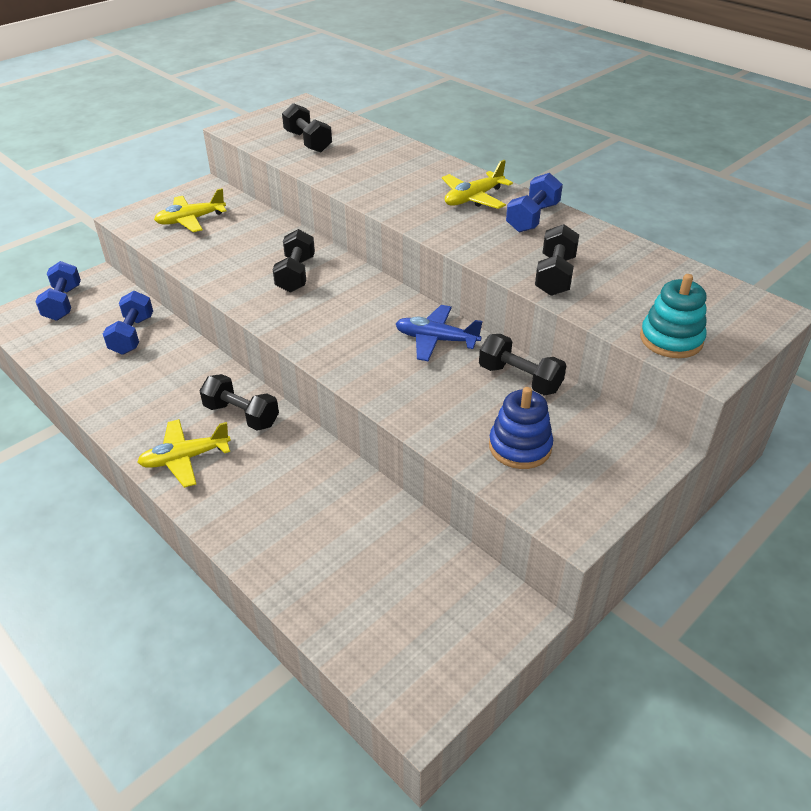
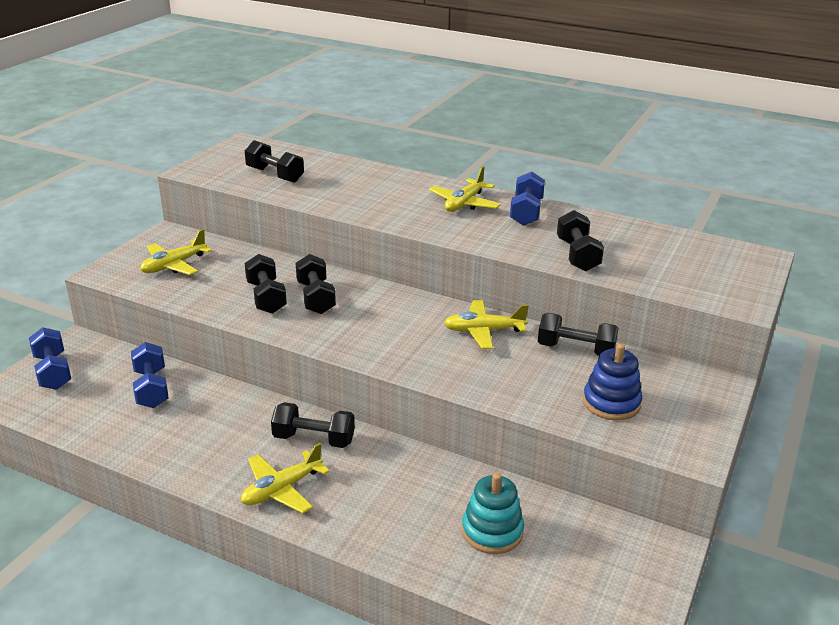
camera: 20 degrees left, 10 degrees down
blue plane [396,305,483,361] -> yellow plane [444,300,529,349]
turquoise stacking toy [640,274,706,358] -> turquoise stacking toy moved to [462,473,524,554]
none -> black dumbbell [245,254,287,314]

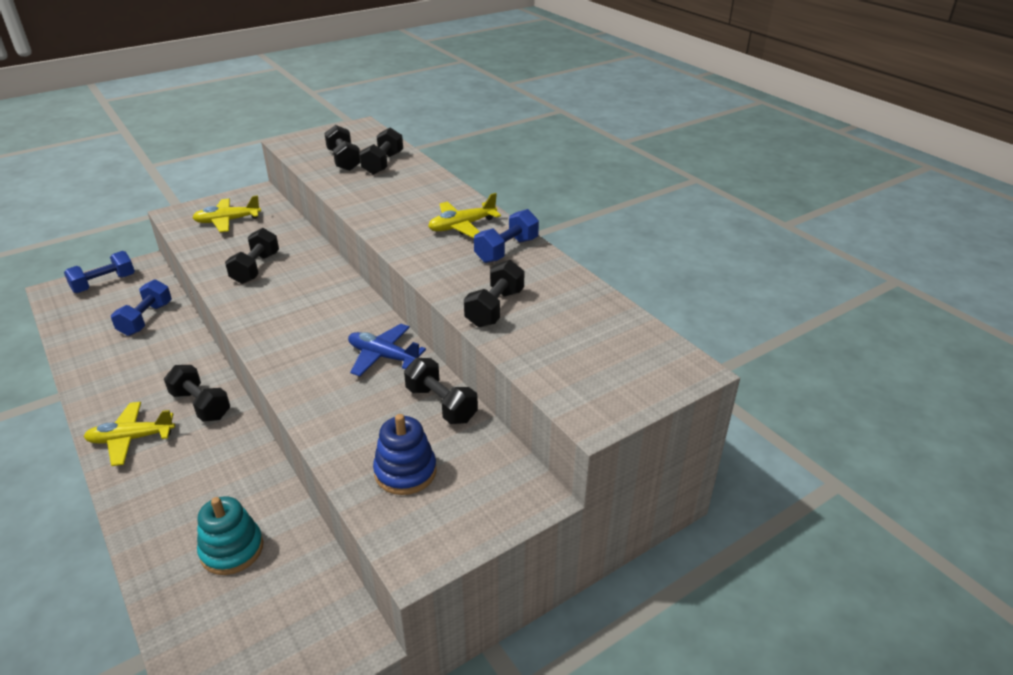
camera: 30 degrees right, 5 degrees up
blue dumbbell [29,327,71,390] -> blue dumbbell turned 45 degrees clockwise [64,251,135,293]
black dumbbell [296,254,336,314] -> black dumbbell moved to [359,127,403,175]
yellow plane [444,300,529,349] -> blue plane [348,324,426,376]

